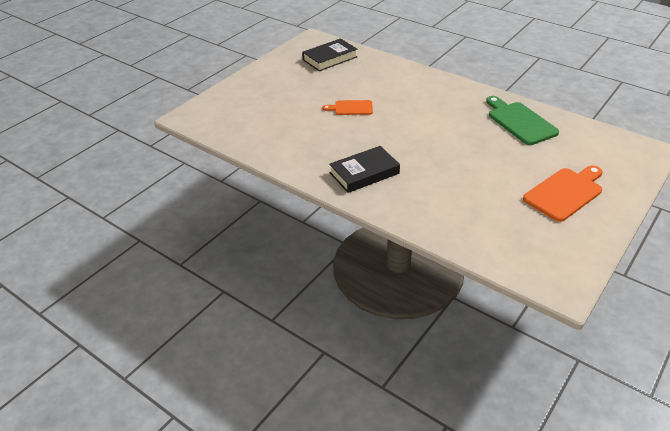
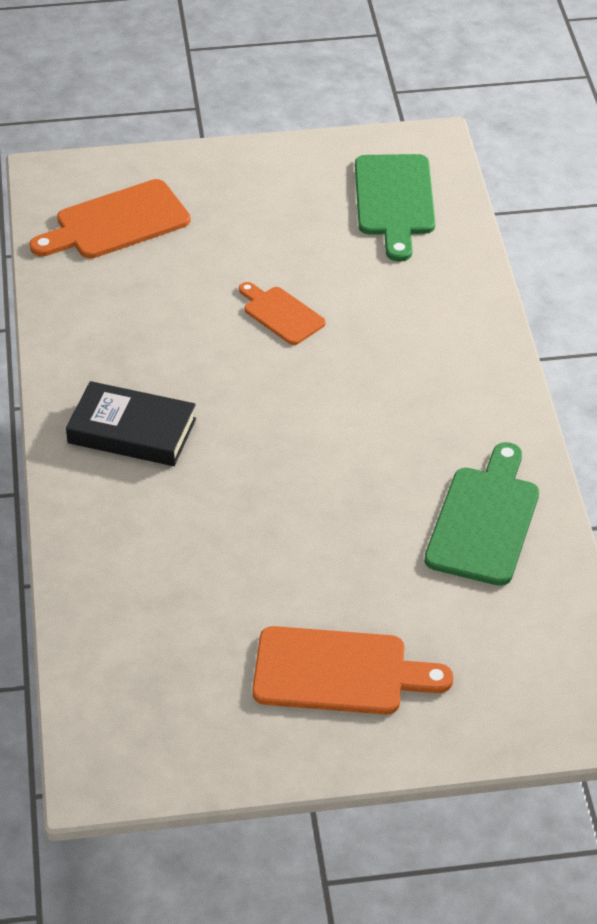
camera: 45 degrees right, 5 degrees up
black book [302,38,357,71] -> green cutting board [355,154,435,262]
none -> orange cutting board [30,179,191,259]

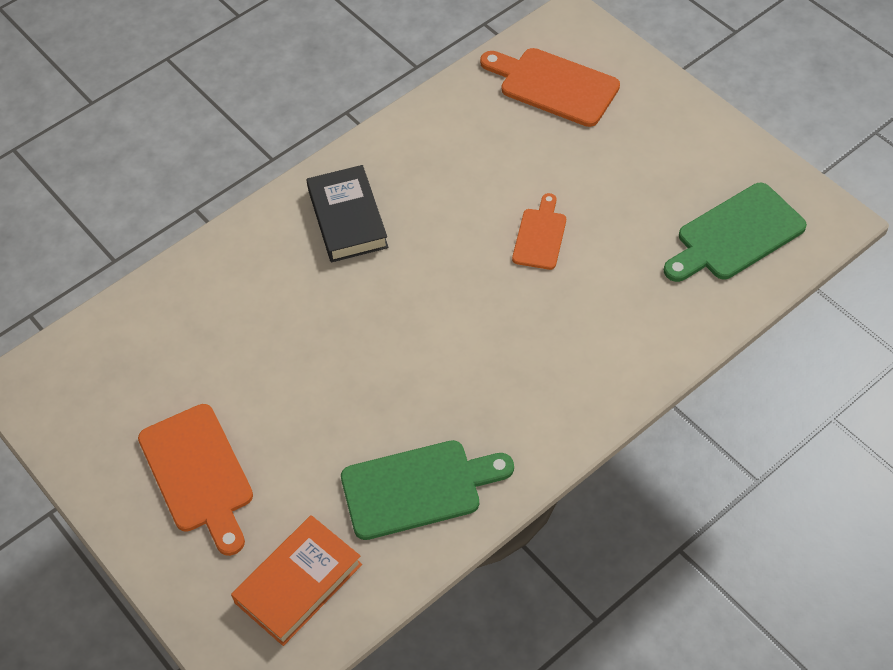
camera: 60 degrees right, 10 degrees up
none -> orange book [231,515,362,646]

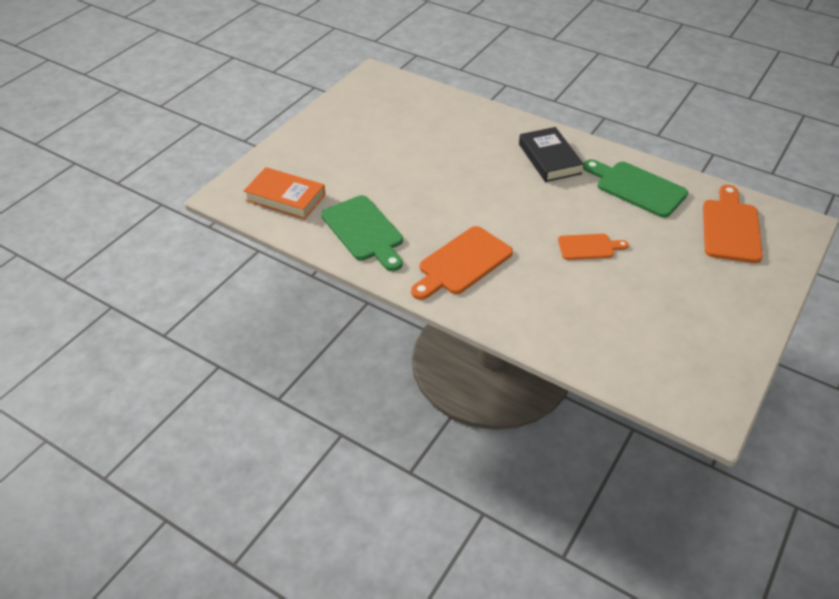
camera: 70 degrees right, 10 degrees down
orange cutting board [138,404,253,556] -> orange cutting board moved to [411,226,513,300]
black book [306,165,389,262] -> black book turned 75 degrees counterclockwise [519,127,584,182]
green cutting board [664,183,807,282] -> green cutting board moved to [583,159,688,218]

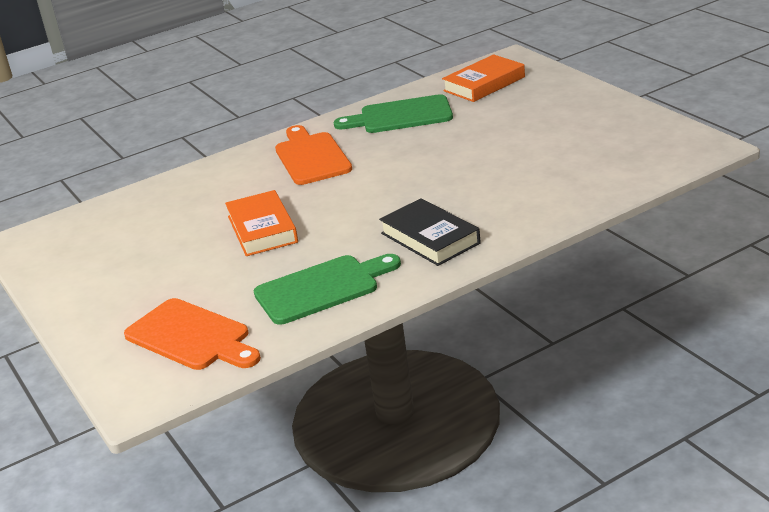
camera: 120 degrees right, 15 degrees down
black book [519,127,584,182] -> black book turned 45 degrees clockwise [379,198,481,266]
orange cutting board [558,234,629,260] -> orange book [225,190,298,256]

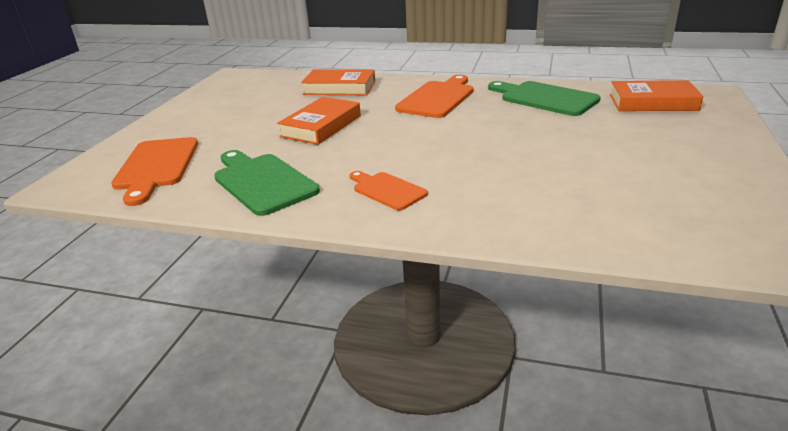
camera: 45 degrees right, 0 degrees up
green cutting board [254,254,401,325] -> green cutting board turned 150 degrees counterclockwise [214,150,320,216]
black book [379,198,481,266] -> orange cutting board [350,171,428,210]
none -> orange book [301,70,375,95]

